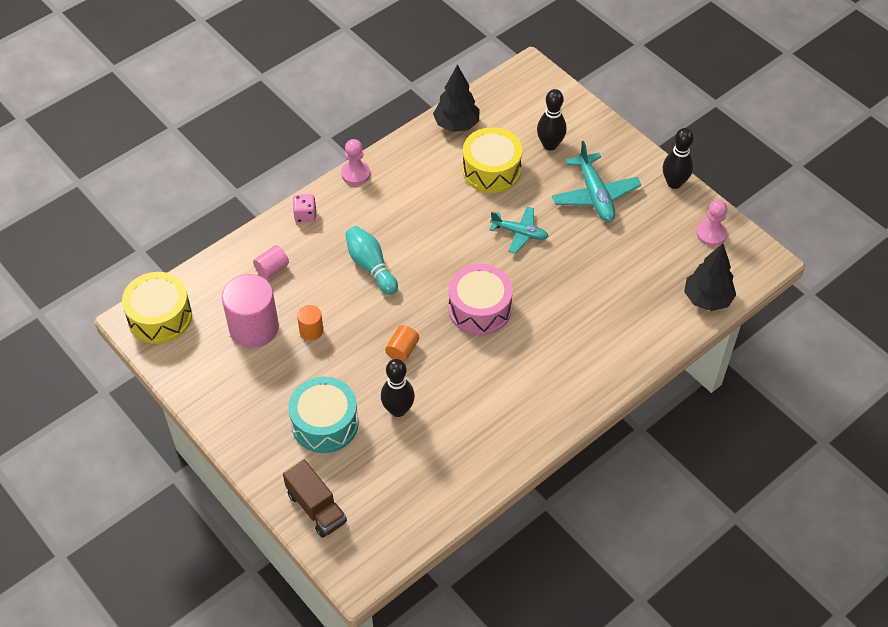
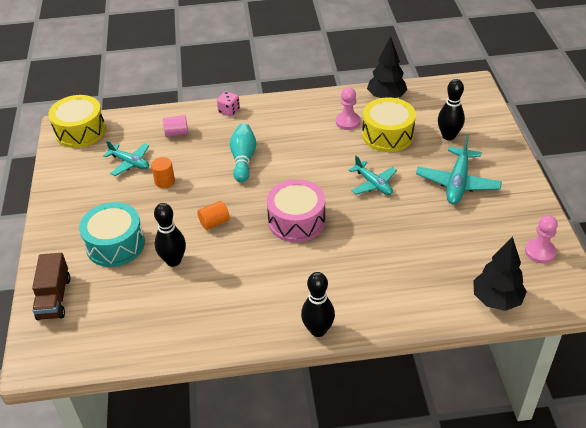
camera: 35 degrees right, 10 degrees down
pink cylinder [222,274,279,348] -> turquoise plane [103,141,149,176]
pink pawn [341,139,370,185] -> pink pawn moved to [336,87,361,130]
black bowling pin [663,128,694,189] -> black bowling pin moved to [301,272,335,337]

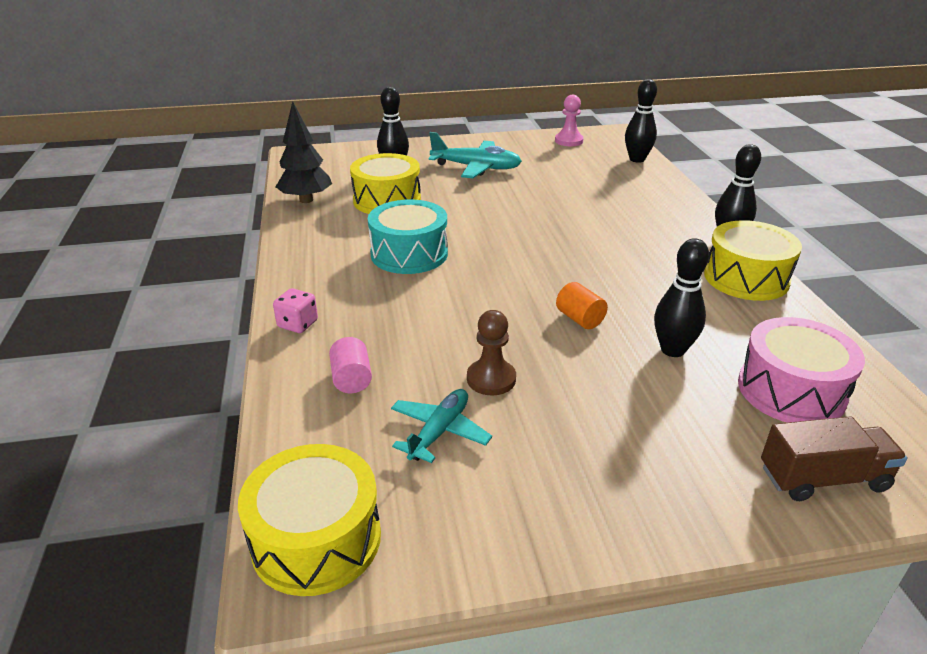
camera: 95 degrees left, 10 degrees down
turquoise drum [79,202,145,267] -> turquoise drum moved to [368,200,448,274]
orange cylinder [151,157,175,188] -> brown pawn [467,310,516,395]
turquoise bowling pin [230,123,256,183] -> none
pink drum [267,179,325,242] -> pink drum moved to [738,317,865,423]
pink pawn [336,87,361,130] -> none
turquoise plane [349,156,397,195] -> none
black tree [473,236,527,311] -> black bowling pin [625,79,657,163]
none -> yellow drum [704,220,802,301]

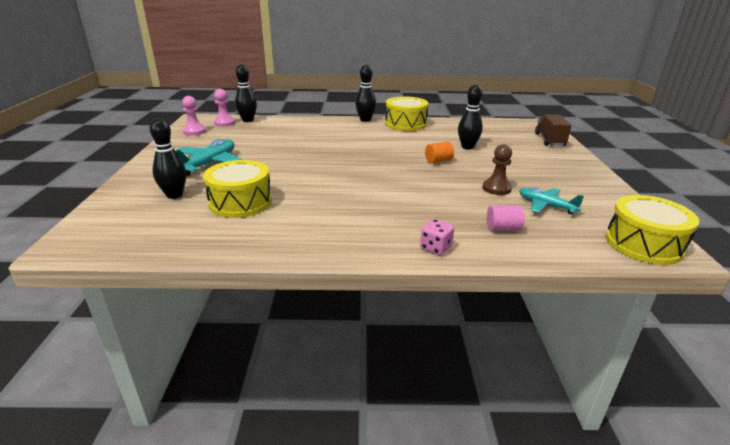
camera: 80 degrees left, 5 degrees down
black tree [276,101,332,203] -> none
turquoise drum [368,200,448,274] -> none
pink drum [738,317,865,423] -> none
none -> pink pawn [214,89,235,127]

